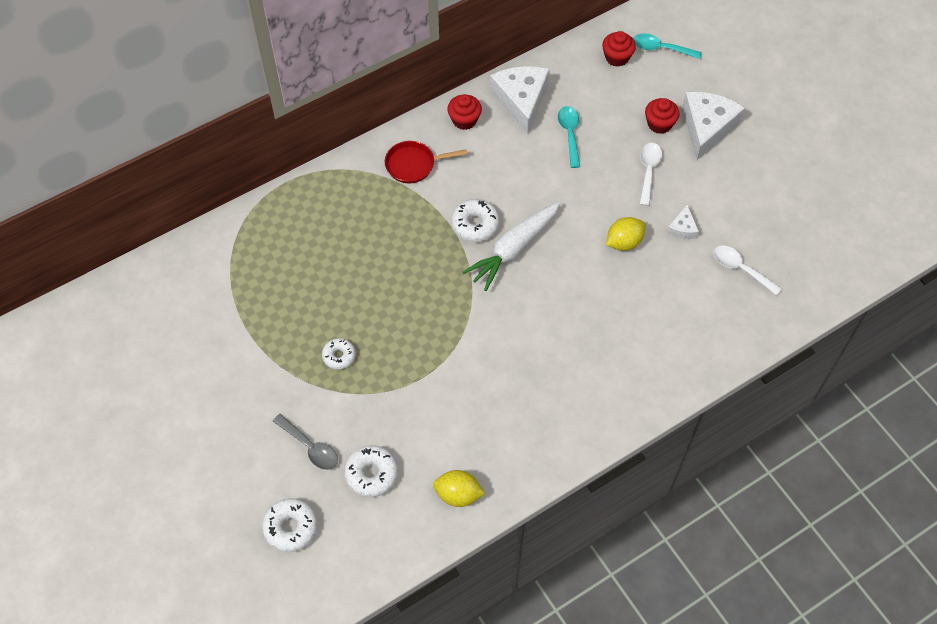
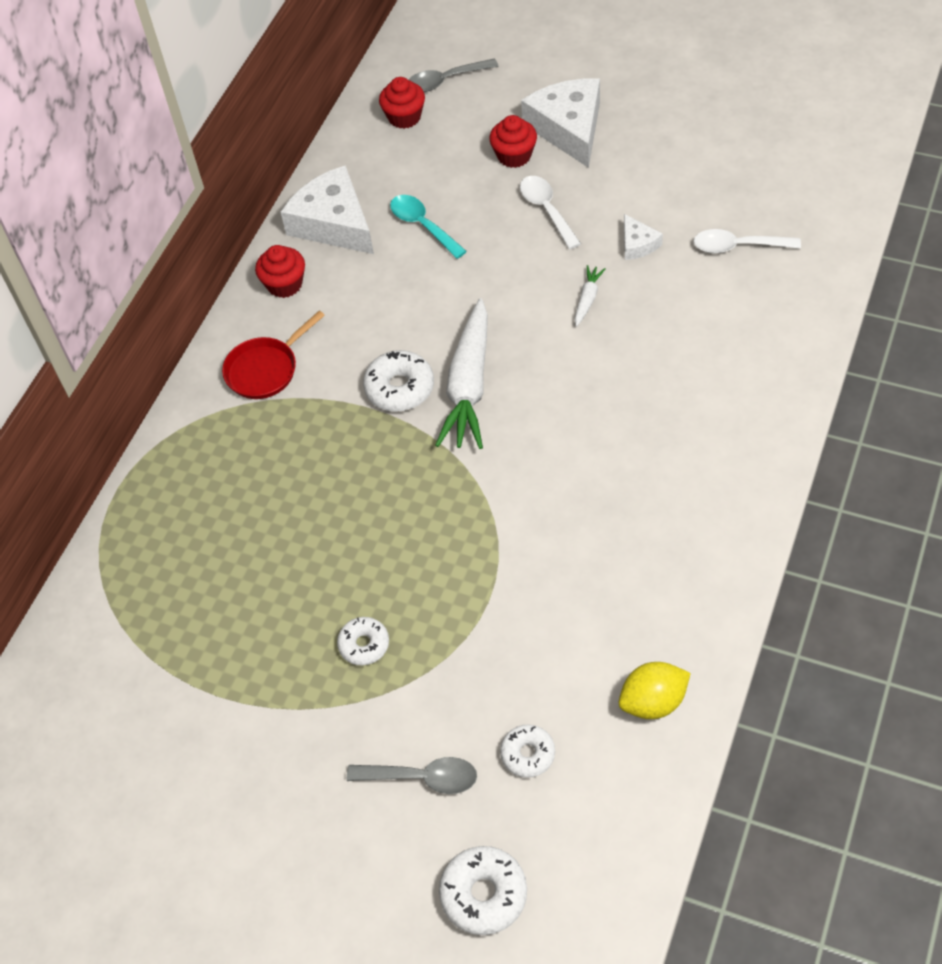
camera: 30 degrees left, 5 degrees down
white donut [344,445,398,497] -> white donut [500,724,555,778], size x0.66
yellow lemon [606,217,646,251] -> white carrot [575,265,605,327]
turquoise spoon [633,33,702,59] -> grey spoon [409,58,499,92]

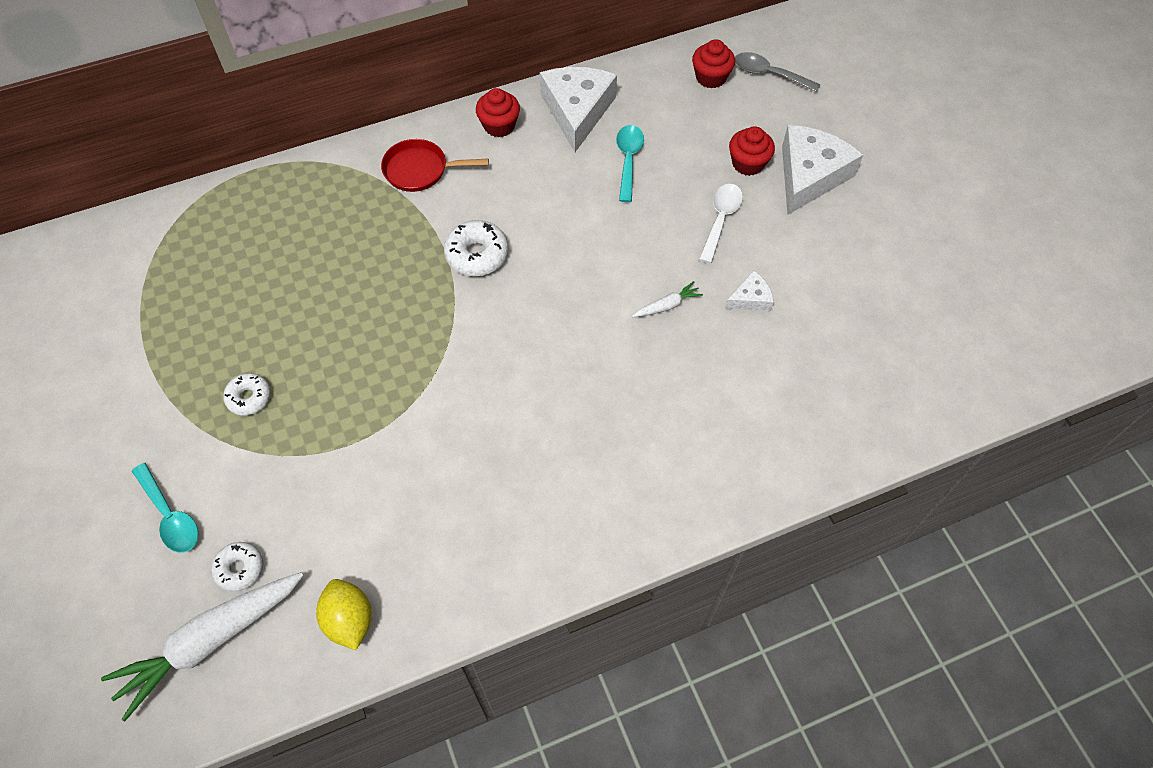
camera: 40 degrees right, 5 degrees up
grey spoon [347,757,477,794] -> turquoise spoon [132,463,199,553]
white carrot [435,298,488,449] -> white carrot moved to [101,572,304,721]
white donut [439,846,527,935] -> none
yellow lemon [619,662,691,719] -> yellow lemon turned 45 degrees clockwise [316,579,372,650]
white cheese [624,214,663,260] -> white cheese turned 135 degrees counterclockwise [725,271,774,311]
white spoon [693,229,801,253] -> none

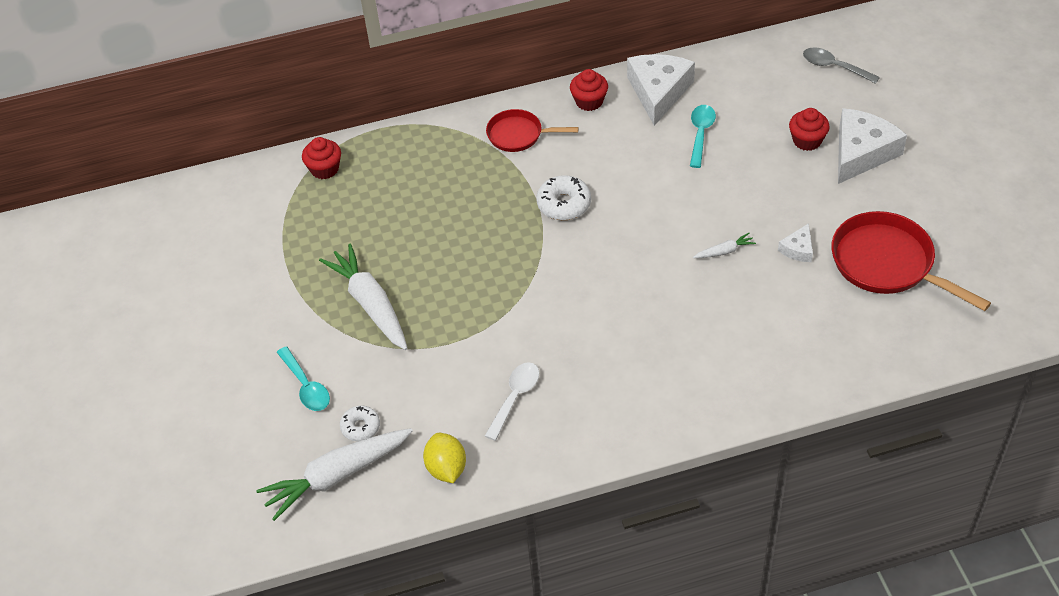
camera: 10 degrees right, 10 degrees down
white donut [223,373,271,415] -> white carrot [319,244,408,350]
red cupcake [692,39,735,88] -> red cupcake moved to [302,137,341,179]
white spoon [699,184,743,264] -> white spoon moved to [485,362,539,441]
white cheese [725,271,774,311] -> white cheese turned 135 degrees clockwise [778,223,813,262]
none -> red pan [831,211,991,311]

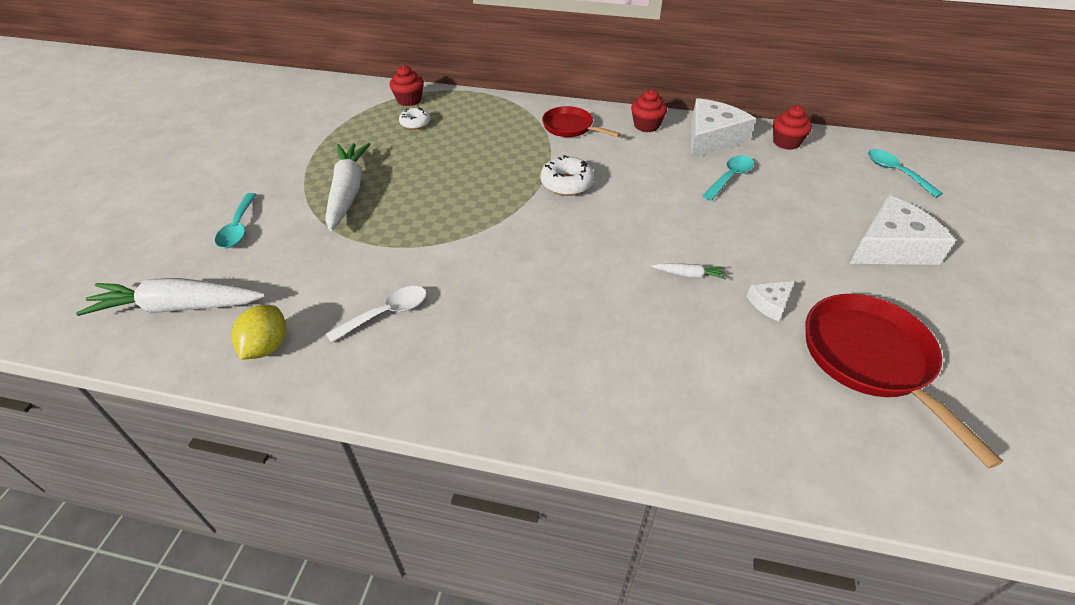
camera: 25 degrees right, 5 degrees down
white donut [340,406,380,441] -> white donut moved to [399,107,431,130]
red cupcake [789,108,830,151] -> red cupcake moved to [773,106,812,150]
grey spoon [803,47,880,84] -> turquoise spoon [868,149,943,198]

